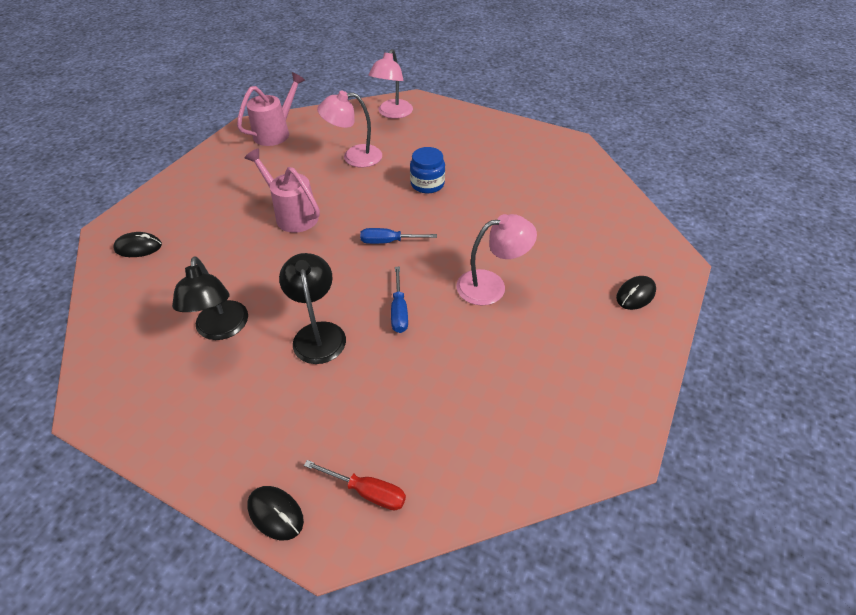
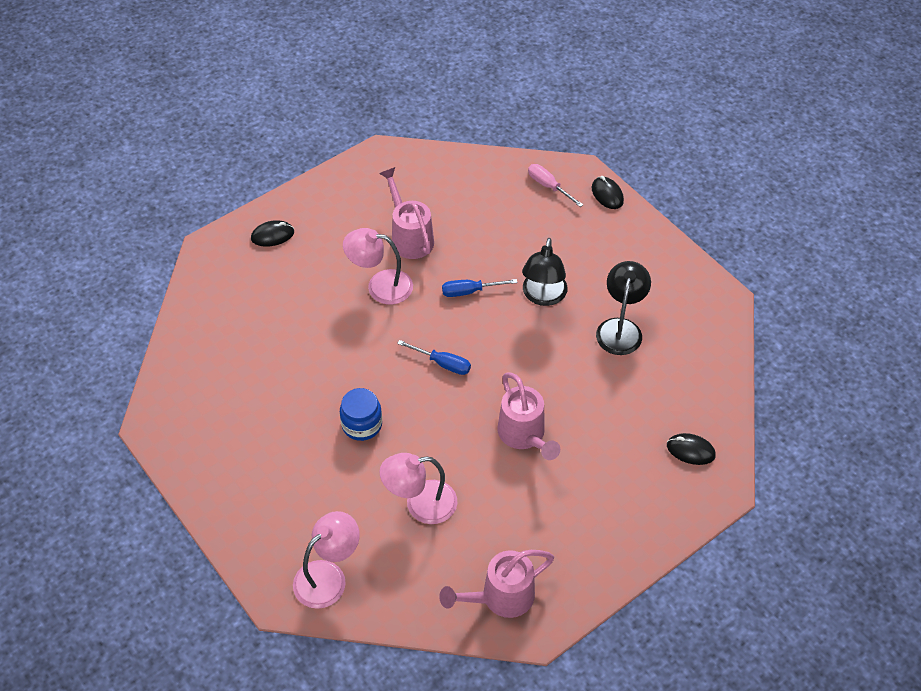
camera: 155 degrees left, 5 degrees up
red screwdriver [304,460,406,510] -> pink screwdriver [528,164,583,207]
pink lamp [317,91,382,167] -> pink lamp turned 150 degrees clockwise [380,453,457,524]
blue screwdriver [391,267,408,333] -> blue screwdriver turned 120 degrees counterclockwise [442,279,518,297]
none -> pink watering can [379,167,434,259]

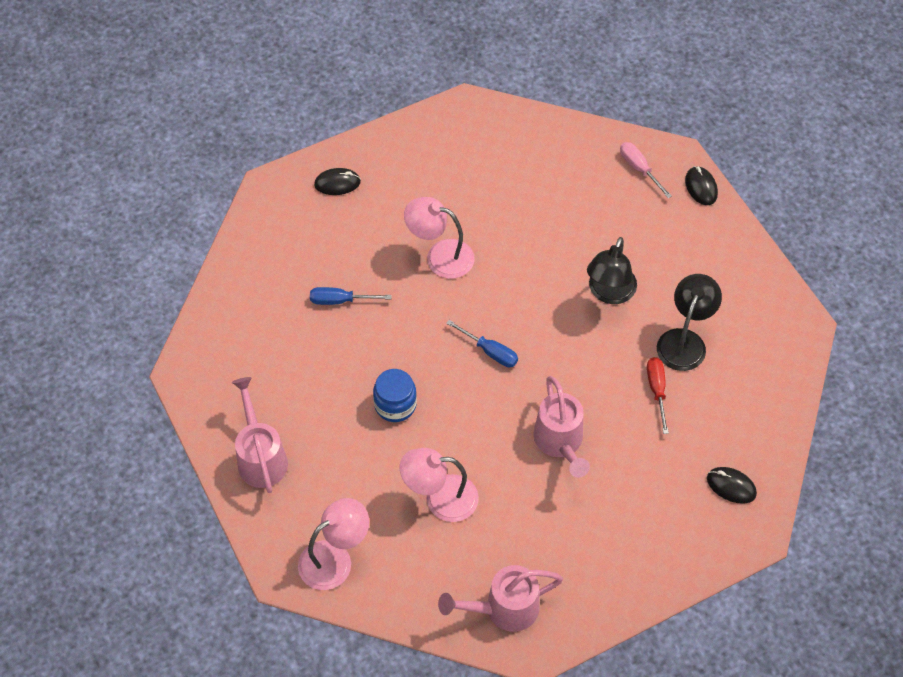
camera: 10 degrees right, 5 degrees up
pink watering can [379,167,434,259] -> pink watering can moved to [232,377,288,493]
blue screwdriver [442,279,518,297] -> blue screwdriver moved to [310,287,392,305]
none -> red screwdriver [647,357,669,434]

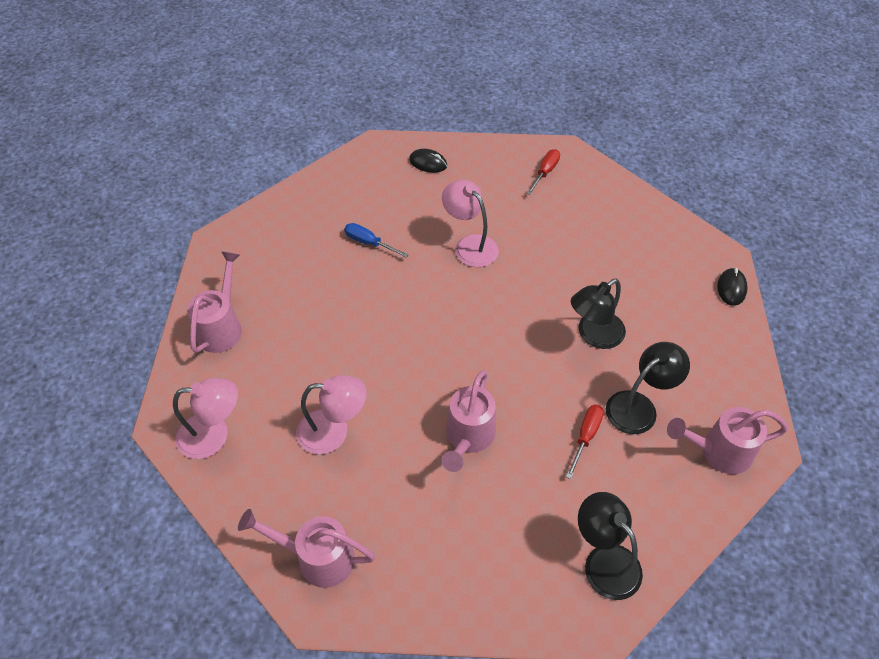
camera: 30 degrees right, 5 degrees down
blue jar [373,369,417,422] -> none
pink lamp [400,448,479,522] -> pink lamp turned 150 degrees clockwise [296,375,367,455]
blue screwdriver [446,320,518,367] -> none
pink screwdriver [620,142,672,198] -> none
black mouse [707,467,757,504] -> black lamp [578,492,643,600]
none -> red screwdriver [526,149,560,195]
none -> pink watering can [667,407,788,474]

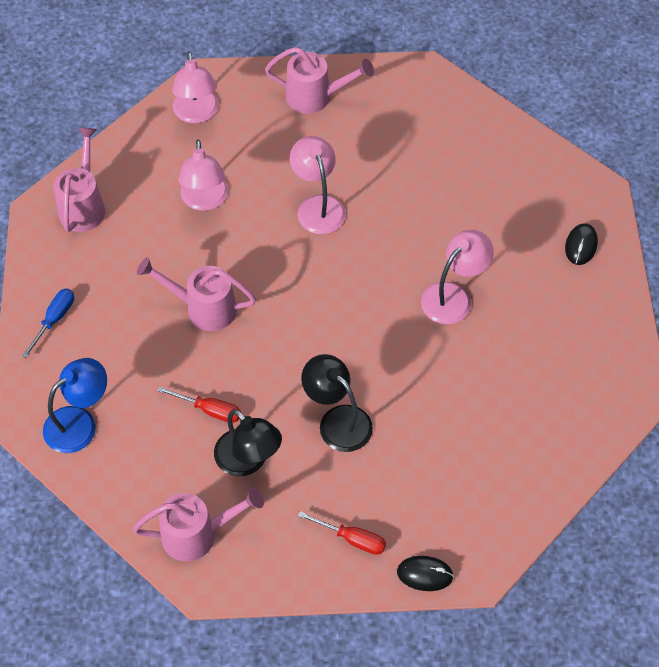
camera: 85 degrees right, 5 degrees up
blue screwdriver [344,223,409,257] -> blue screwdriver moved to [22,289,74,358]
red screwdriver [526,149,560,195] -> red screwdriver moved to [298,511,386,555]
black lamp [578,492,643,600] -> blue lamp [43,358,107,453]
pink watering can [667,407,788,474] -> pink watering can turned 90 degrees clockwise [132,487,264,562]
none -> pink lamp [290,136,346,234]

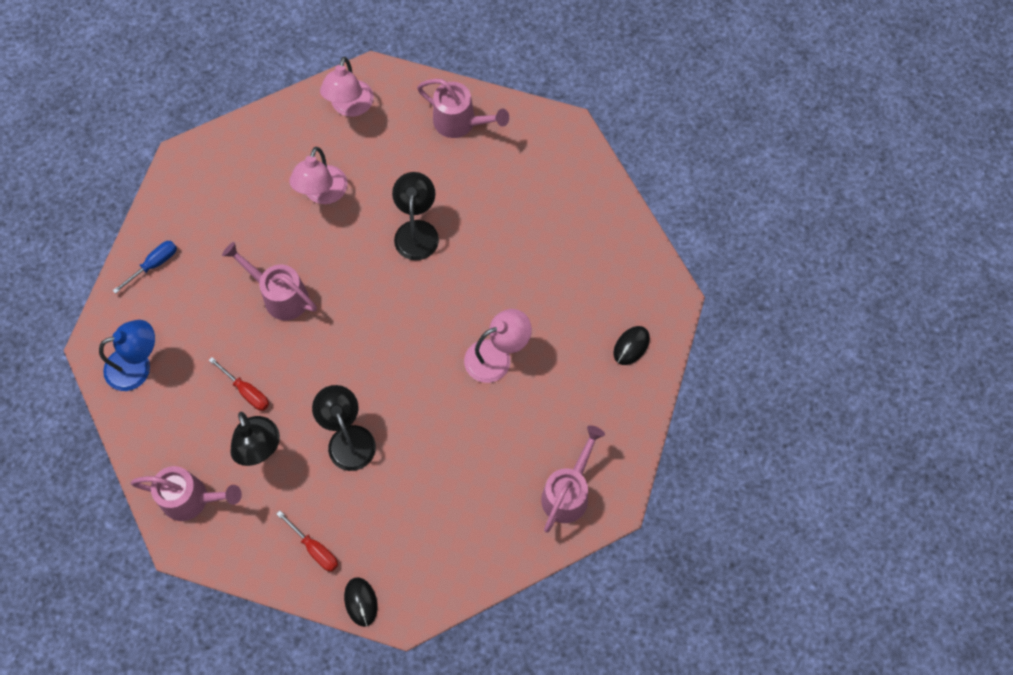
camera: 20 degrees right, 10 degrees up
pink watering can [53,127,105,232] -> pink watering can moved to [541,425,605,532]
pink lamp [290,136,346,234] -> black lamp [392,172,439,260]
black mouse [397,556,454,591] -> black mouse turned 45 degrees clockwise [344,577,377,627]

